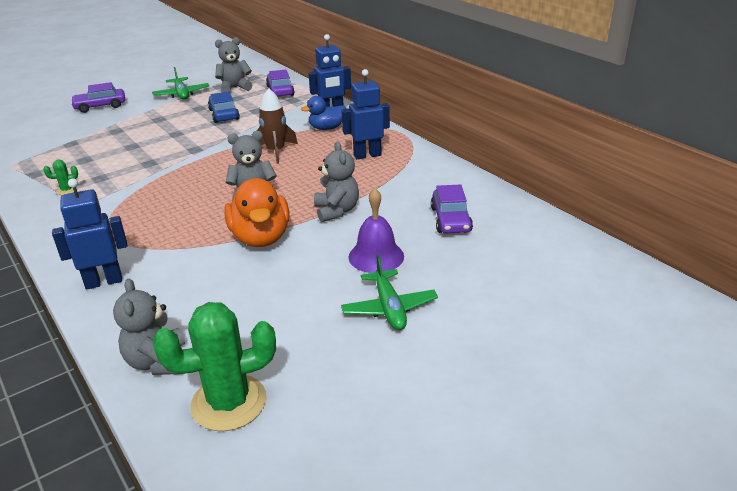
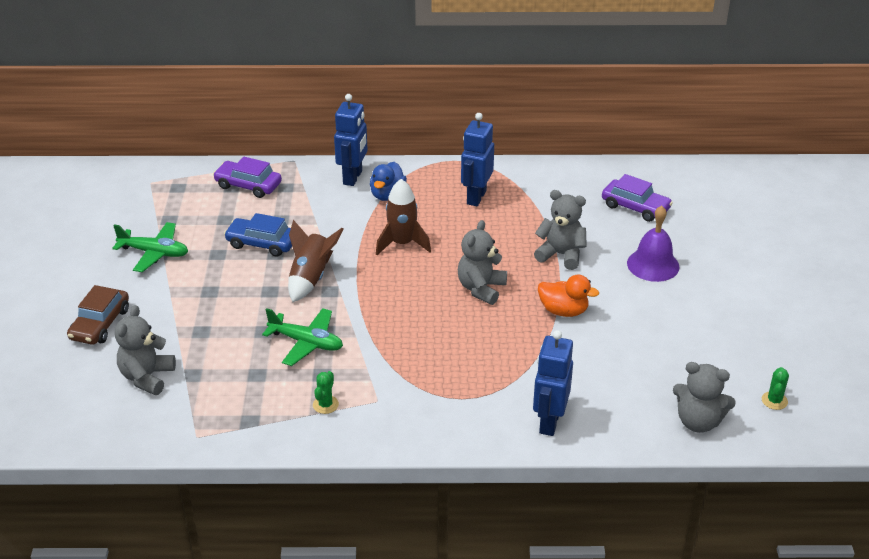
camera: 55 degrees left, 5 degrees up
purple car [71,82,125,113] -> brown car [67,285,129,345]
green cactus [153,302,276,431] -> green cactus [762,367,789,410], size x0.42
grey teddy bear [215,37,252,92] -> grey teddy bear moved to [115,305,176,395]
orange duck [224,178,290,247] -> orange duck [538,274,599,317], size x0.61
green plane [341,254,438,330] -> green plane moved to [262,308,343,366]
none -> brown rocket [288,220,344,302]

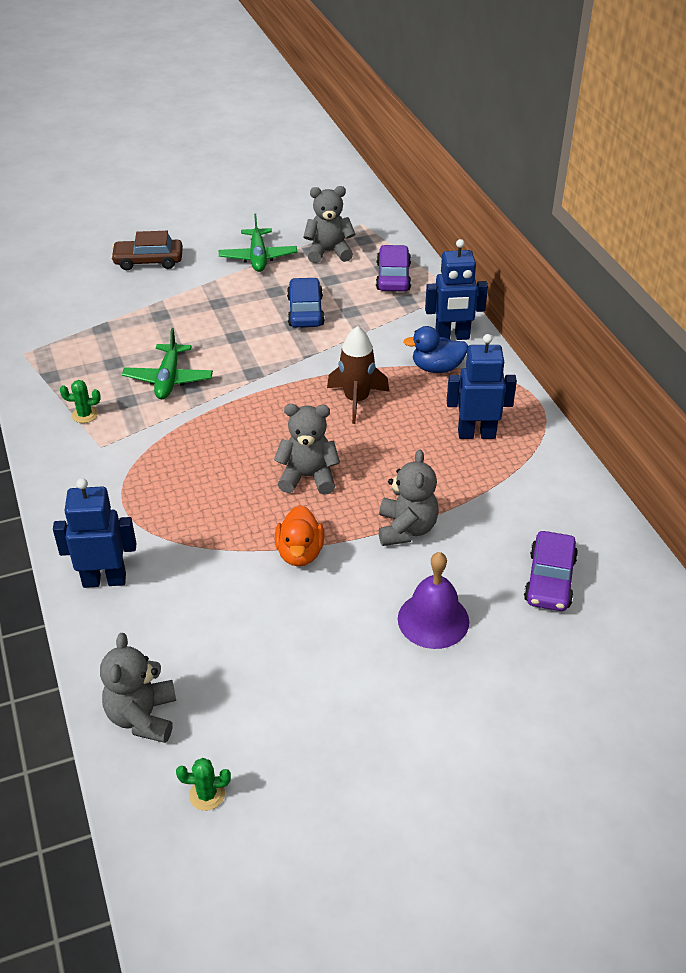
camera: 70 degrees right, 5 degrees up
grey teddy bear [115,305,176,395] -> grey teddy bear moved to [303,186,355,263]
brown rocket [288,220,344,302] -> none

